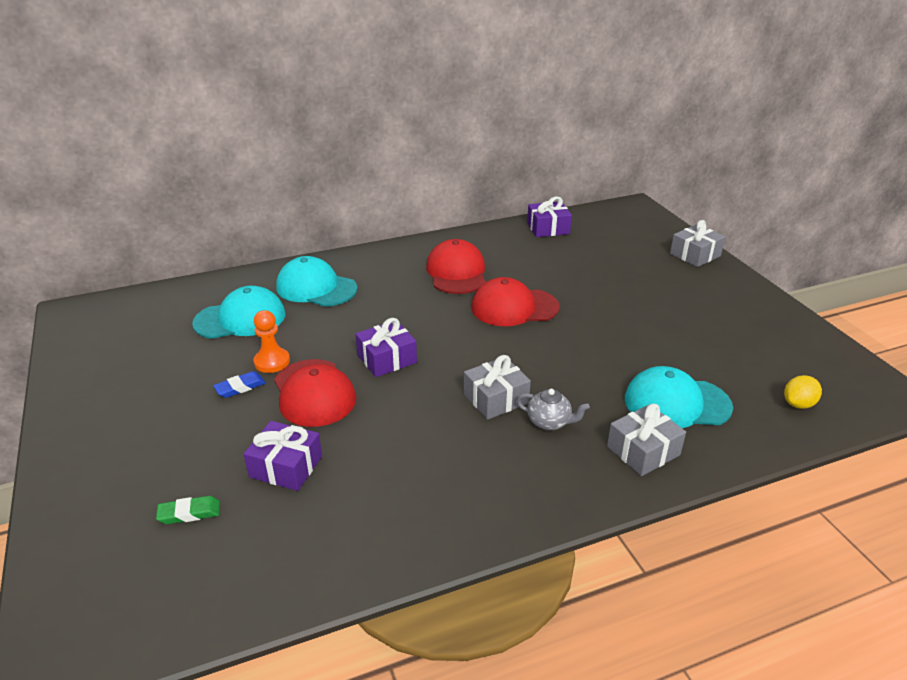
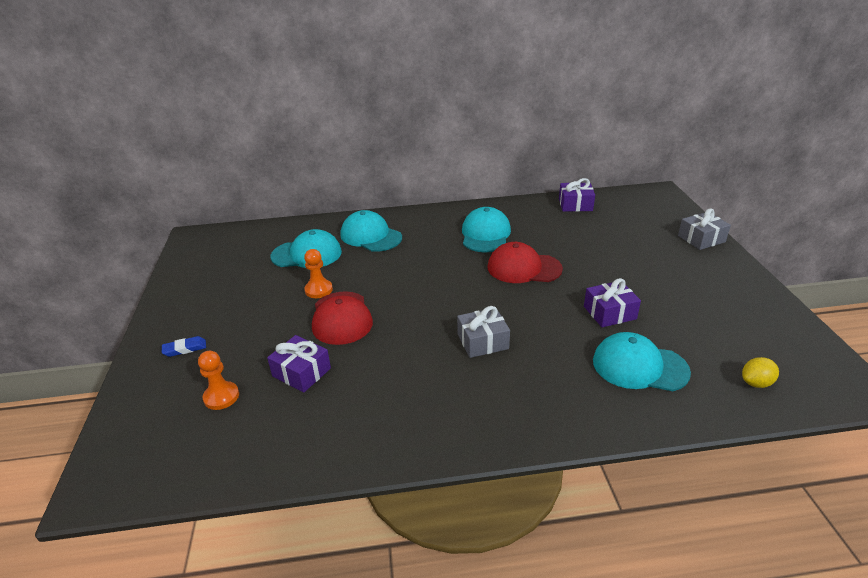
camera: 15 degrees right, 0 degrees up
green eraser [156,496,220,524] -> orange pawn [198,351,239,410]
blue eraser [213,371,266,398] -> blue eraser moved to [162,336,206,357]
purple gift [355,318,417,377] -> purple gift moved to [584,278,641,327]
red cap [426,239,485,294] -> turquoise cap [462,207,511,252]
grey teapot [516,389,590,431] -> none
grey gift [607,404,686,476] -> none

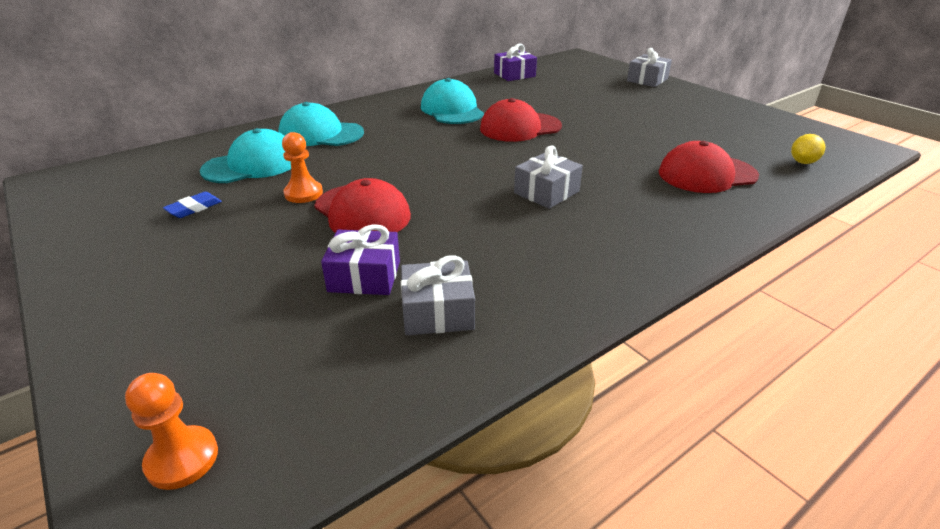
camera: 30 degrees left, 0 degrees up
blue eraser [162,336,206,357] -> blue eraser moved to [163,192,222,218]
orange pawn [198,351,239,410] -> orange pawn moved to [125,373,218,490]
purple gift [584,278,641,327] -> none
turquoise cap [593,332,691,391] -> red cap [659,141,759,193]
none -> grey gift [401,255,475,335]

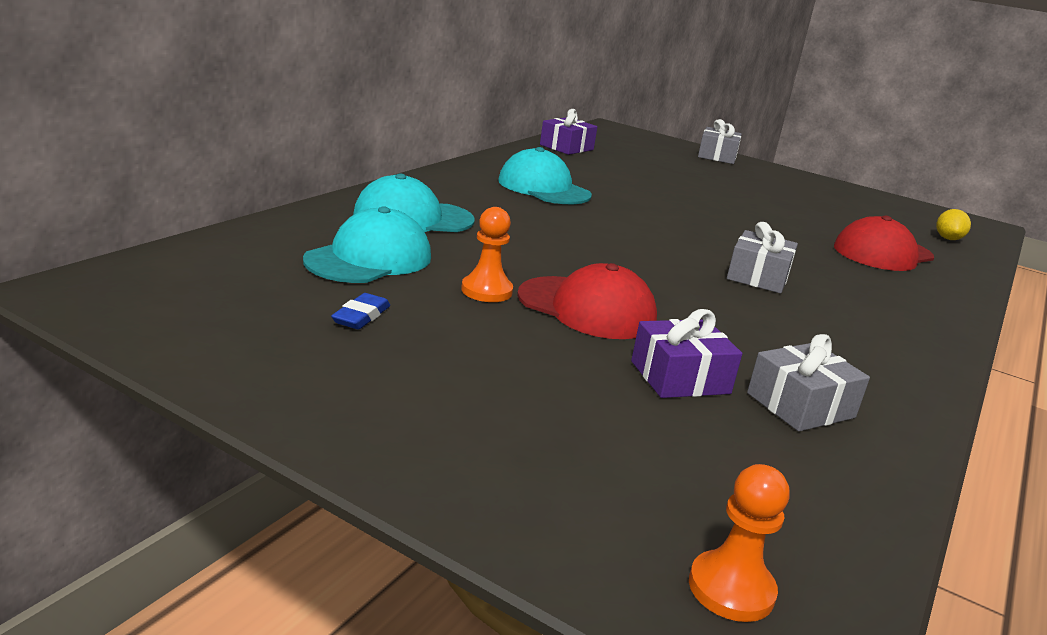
camera: 25 degrees left, 10 degrees down
red cap [480,98,562,142] -> none

